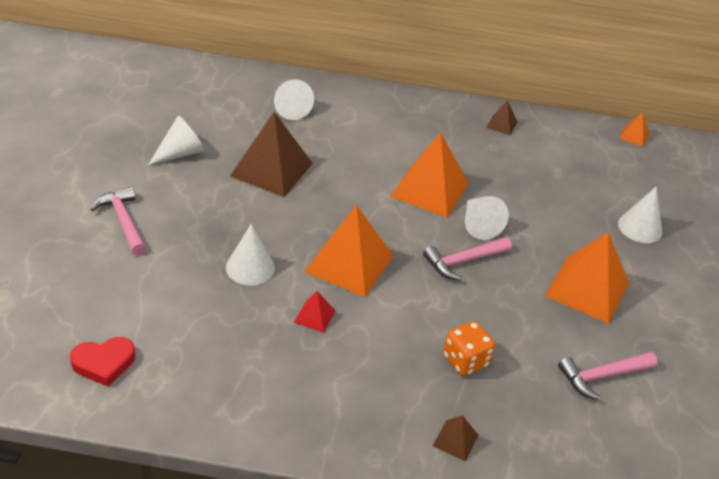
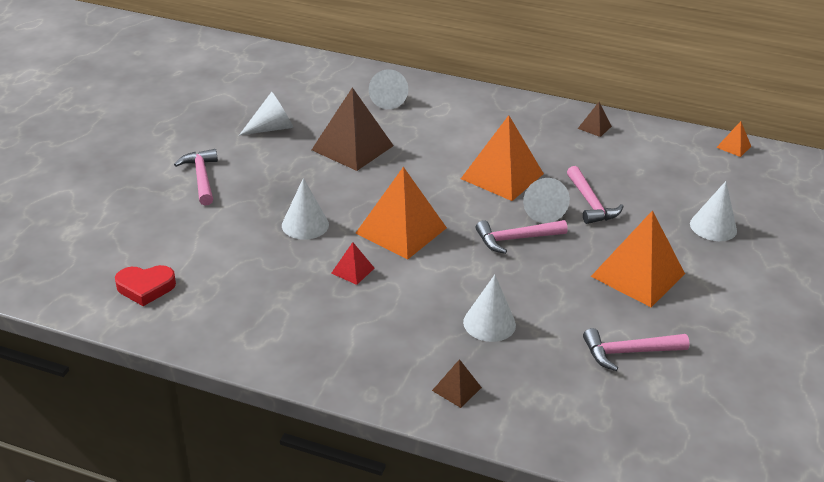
camera: 15 degrees right, 5 degrees down
orange dice [443,321,495,376] -> white cone [463,275,516,342]
none -> pink hammer [567,166,624,224]

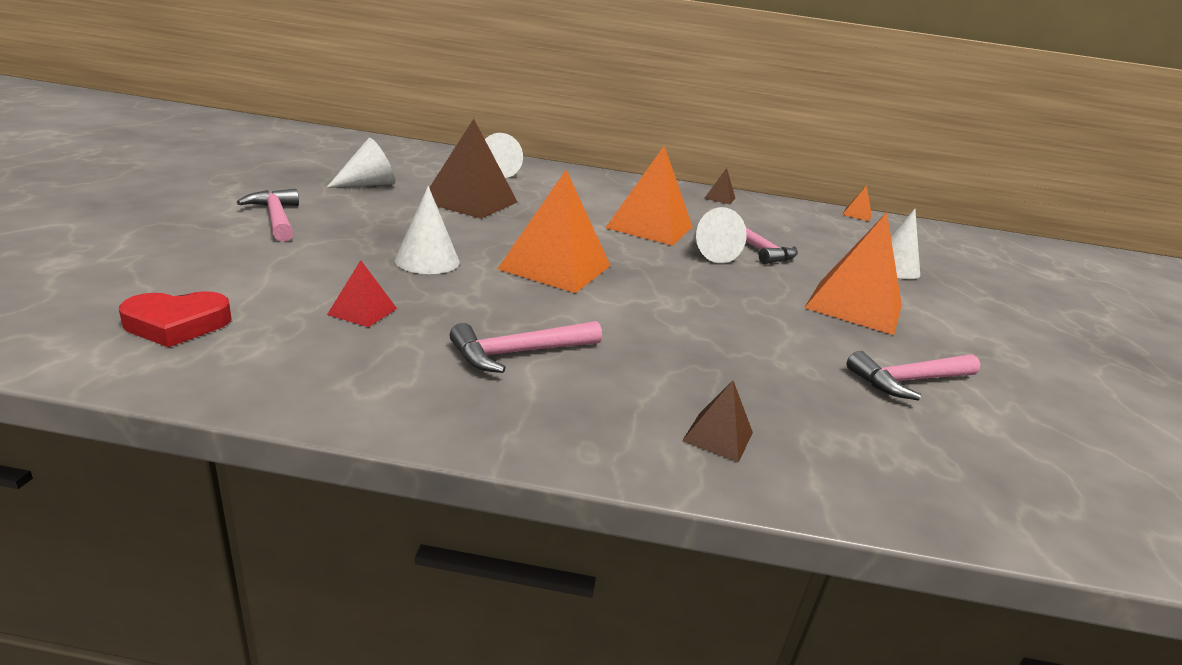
camera: 15 degrees left, 10 degrees down
red pyramid [331,242,374,285] -> red pyramid moved to [327,260,397,327]
white cone [463,275,516,342] -> none
pink hammer [476,220,568,254] -> pink hammer moved to [449,321,602,373]

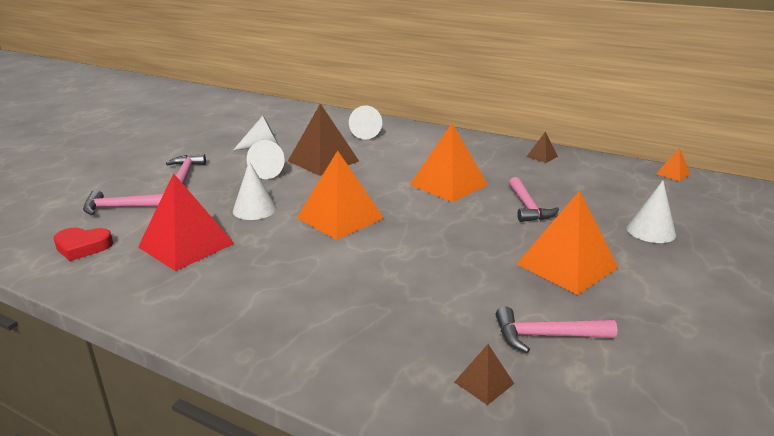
camera: 25 degrees right, 0 degrees up
red pyramid [327,260,397,327] -> red pyramid [138,173,235,271], size x2.20
pink hammer [449,321,602,373] -> pink hammer moved to [83,190,163,215]
brown pyramid [682,380,753,463] -> brown pyramid moved to [455,344,514,405]
white cone [693,207,747,263] -> white cone moved to [247,140,285,179]

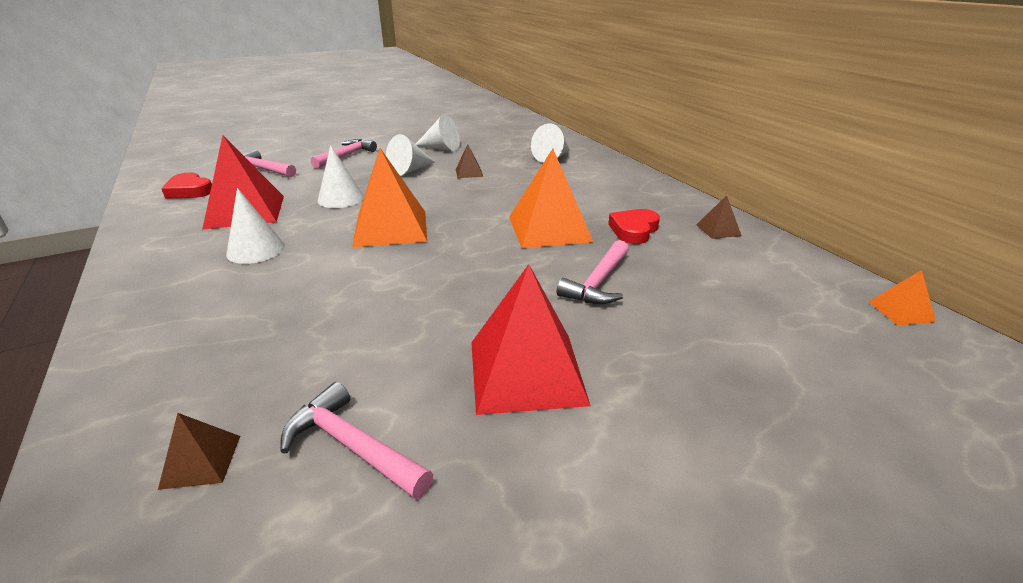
camera: 35 degrees right, 5 degrees up
brown pyramid [288,103,359,176] -> brown pyramid [456,144,483,178], size x0.45
orange pyramid [517,191,618,295] -> red pyramid [471,264,591,415]
white cone [626,180,676,243] -> white cone moved to [226,188,285,264]
none -> red heart [608,209,660,244]

